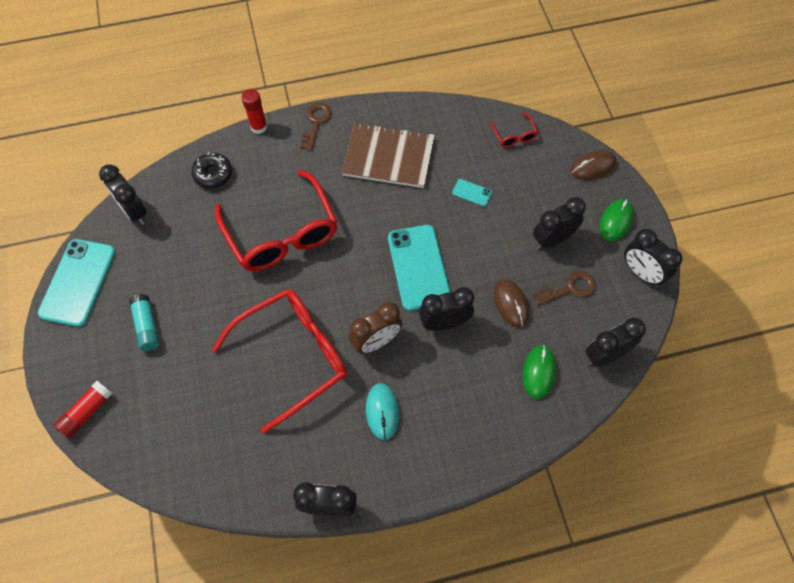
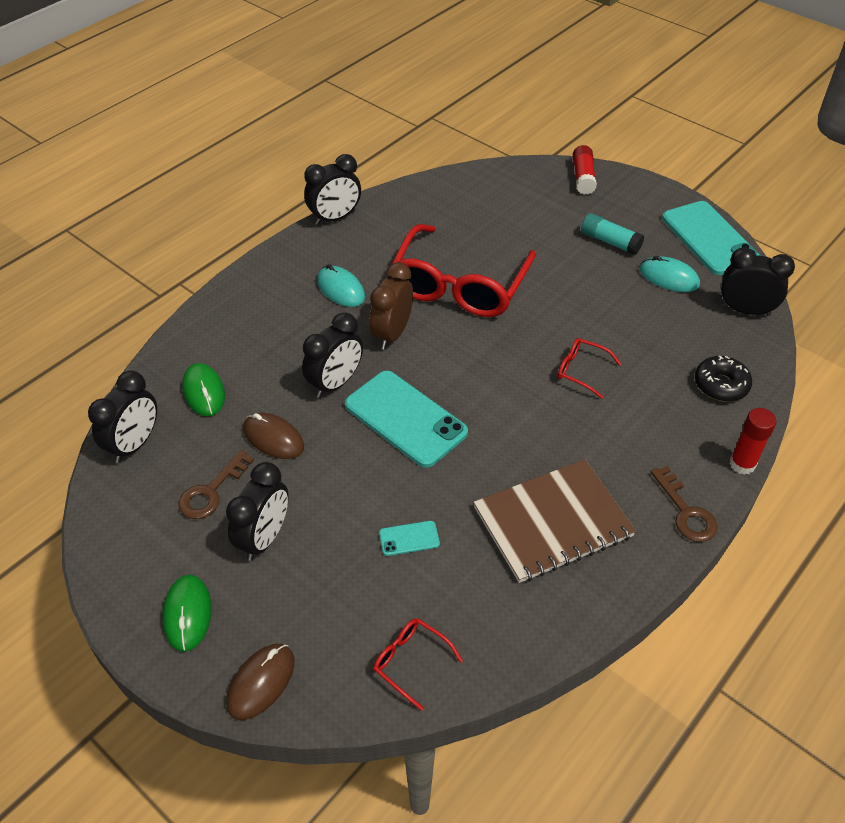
camera: 145 degrees right, 15 degrees down
red glasses [215,170,338,271] -> red glasses [558,338,621,399], size x0.41
black clock [624,229,682,286] -> none
none -> turquoise mouse [640,256,700,292]

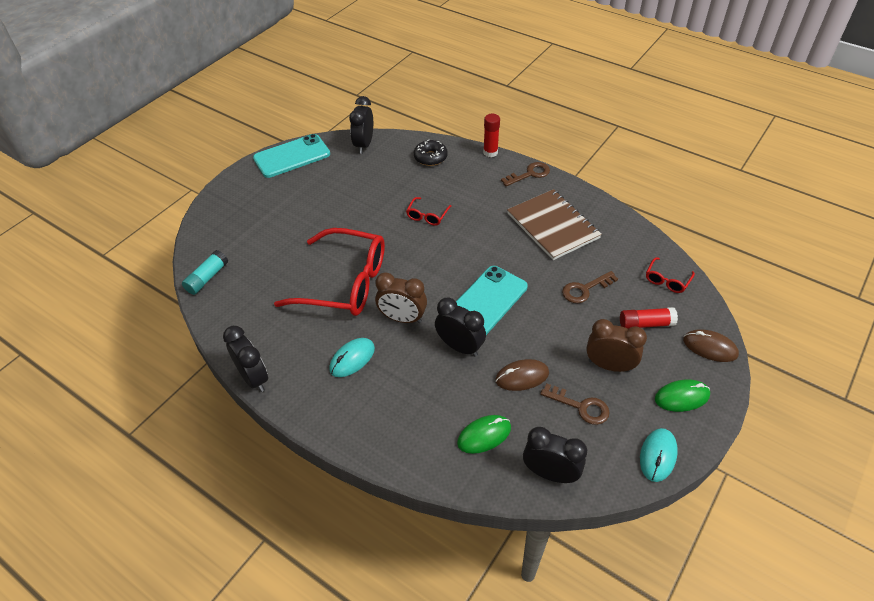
camera: 95 degrees left, 0 degrees up
black clock [226,462,289,561] -> brown clock [586,319,647,372]
brown mouse [243,413,304,459] -> brown mouse turned 45 degrees clockwise [495,359,549,391]
turquoise phone [379,521,440,556] -> brown key [562,271,618,303]
red glue stick [573,145,597,195] -> red glue stick moved to [620,307,678,329]
turquoise glue stick [581,213,644,255] -> turquoise glue stick moved to [182,250,228,295]
turquoise mouse [640,256,700,292] -> turquoise mouse moved to [640,428,678,482]

